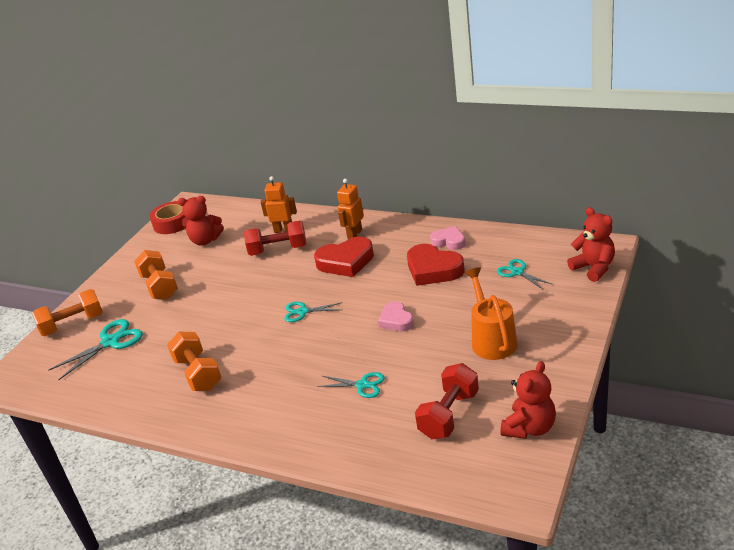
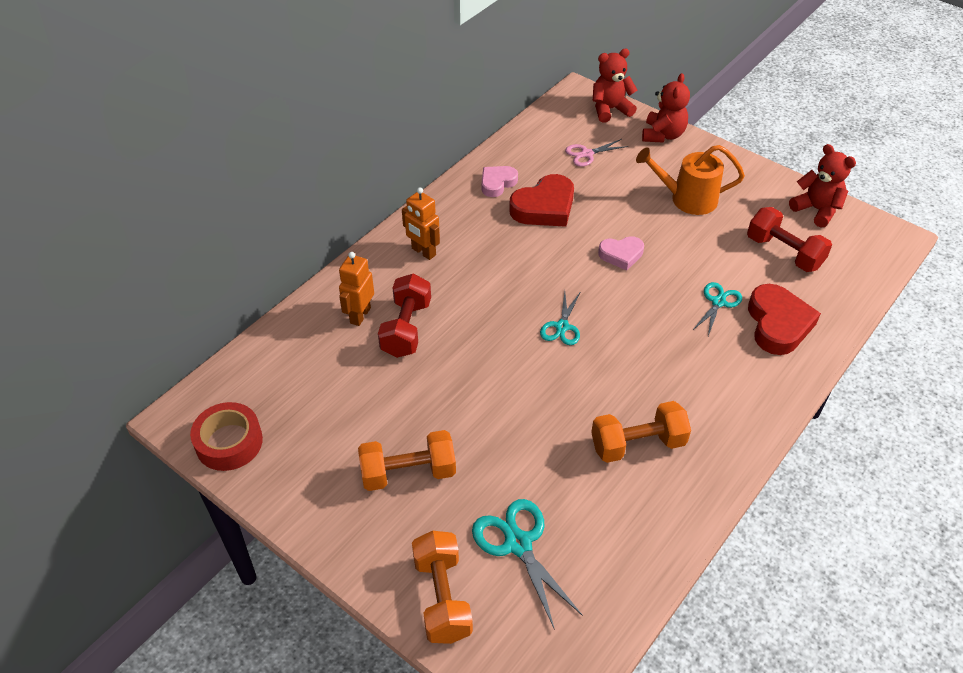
camera: 80 degrees left, 15 degrees up
red teddy bear [178,196,224,245] -> red teddy bear moved to [642,73,690,143]
red heart [314,237,374,277] -> red heart moved to [748,284,821,355]
turquoise scissors [497,259,552,289] -> pink scissors [565,139,628,167]

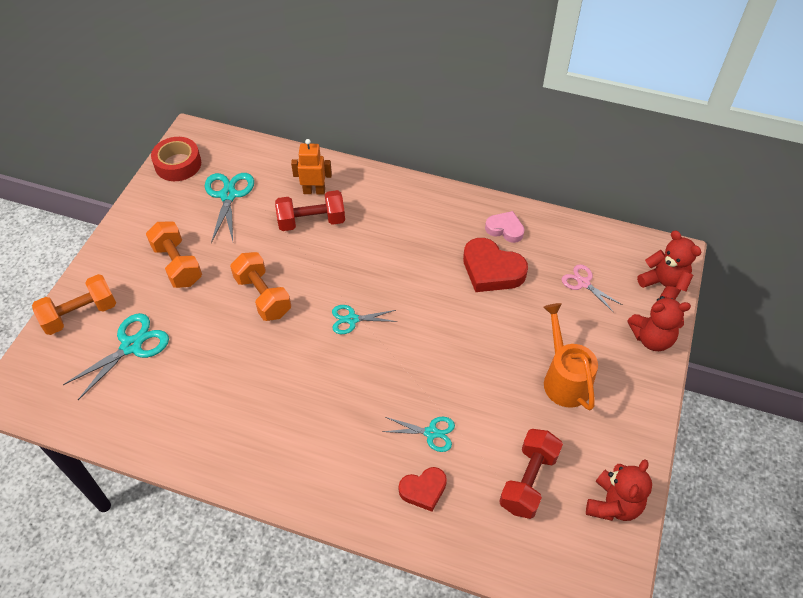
camera: 70 degrees right, 5 degrees up
orange robot [402,187,440,260] -> none
orange dumbbell [591,401,691,463] -> orange dumbbell moved to [230,252,291,321]
pink heart [598,236,644,271] -> none
red heart [748,284,821,355] -> red heart [399,467,447,512], size x0.61
none -> turquoise scissors [205,173,254,243]

